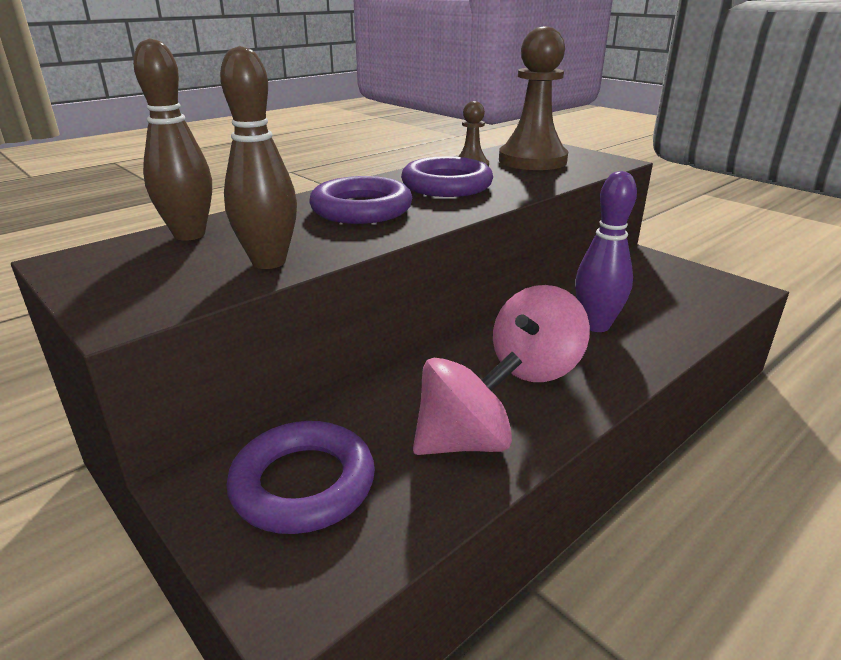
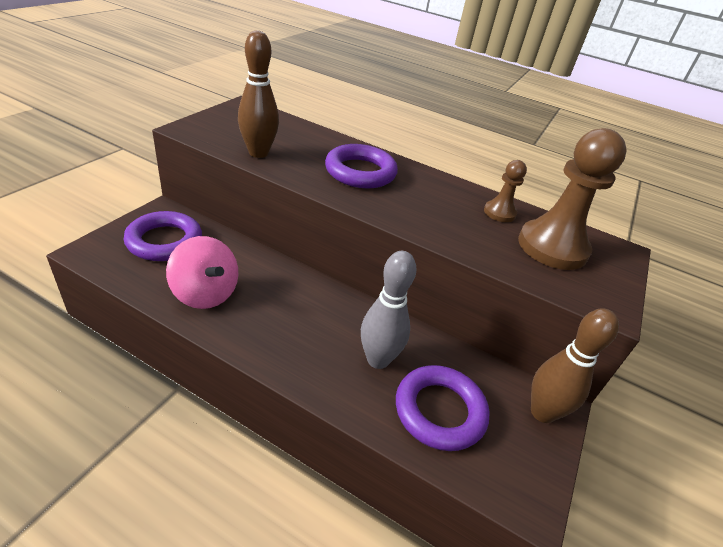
camera: 65 degrees right, 10 degrees up
brown bowling pin [133,38,212,241] -> brown bowling pin moved to [531,308,619,423]
purple ring [401,156,493,197] -> purple ring moved to [396,365,490,451]
pink spinning top [493,285,590,382] -> none
purple bowling pin [575,171,637,332] -> grey bowling pin [361,251,416,369]

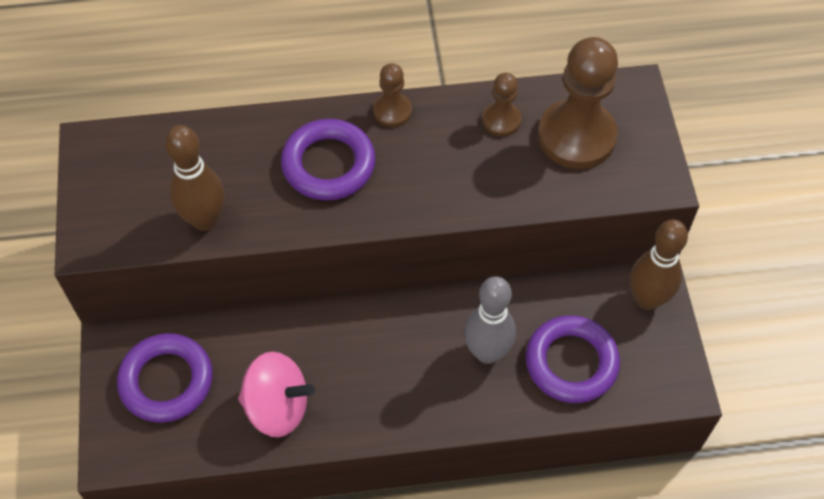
camera: 30 degrees left, 20 degrees up
none -> brown pawn [373,63,412,127]

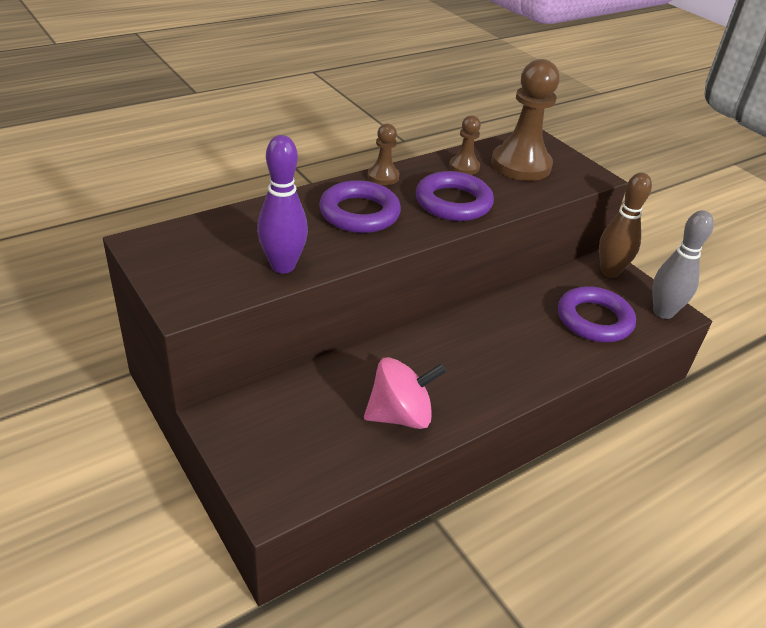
camera: 30 degrees left, 20 degrees down
purple ring [117,333,213,423] -> purple ring moved to [416,171,494,221]
brown bowling pin [165,125,225,231] -> purple bowling pin [257,135,308,273]
grey bowling pin [464,276,516,364] -> grey bowling pin moved to [652,210,714,319]

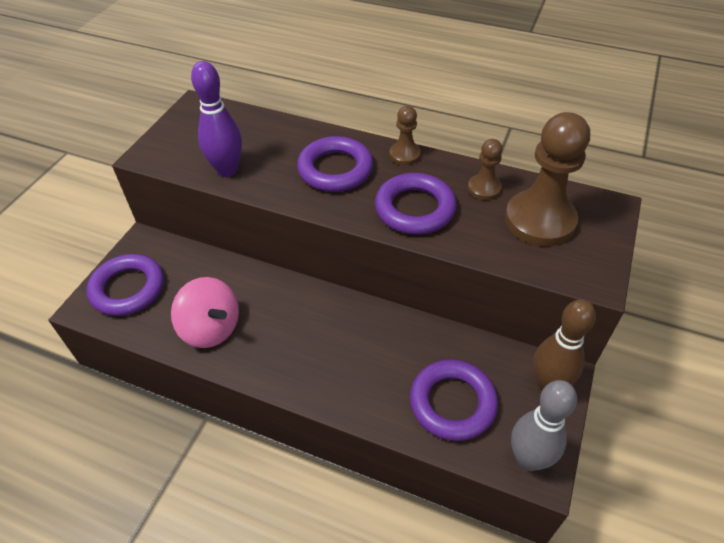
camera: 60 degrees right, 10 degrees up
none -> purple ring [86,254,164,316]

